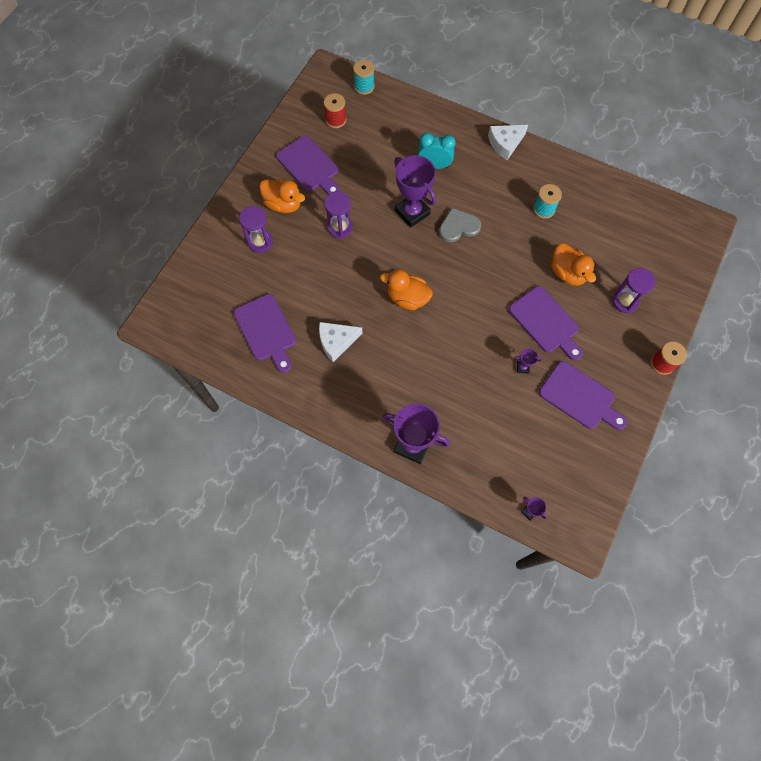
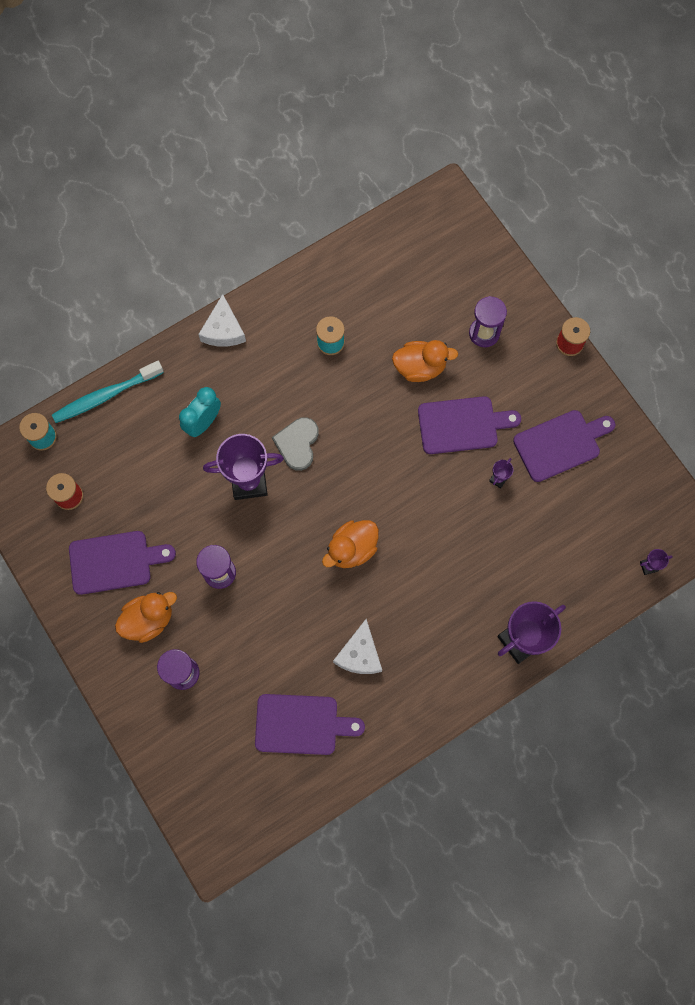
camera: 60 degrees left, 5 degrees up
none -> turquoise toothbrush [52,361,164,423]

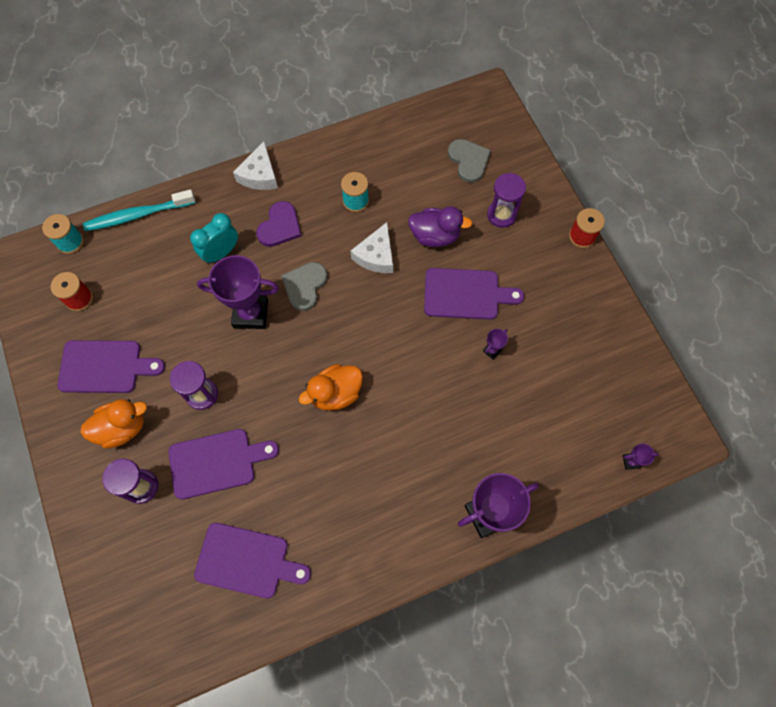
camera: 10 degrees right, 5 degrees down
white cheese [333,619,382,674] -> white cheese moved to [350,222,393,273]
orange duck [392,340,458,382] -> purple duck [408,206,473,247]
purple cutting board [513,410,615,482] -> purple cutting board moved to [168,429,279,500]
none -> purple heart [256,201,302,247]
none -> grey heart [448,139,491,183]

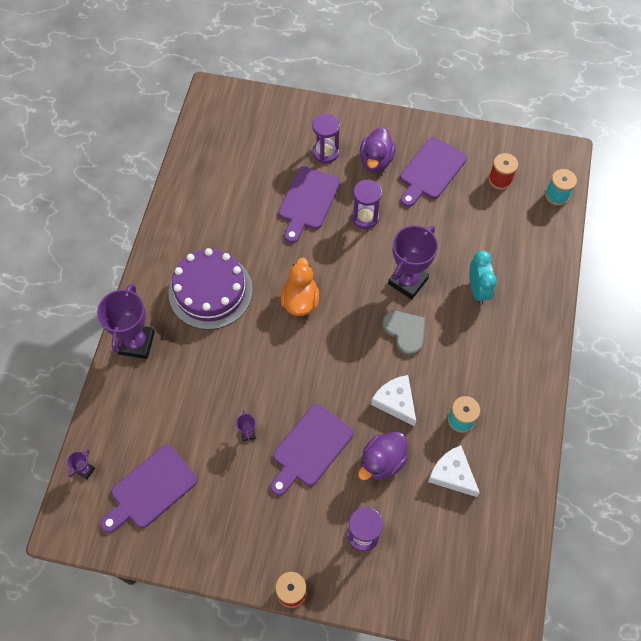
camera: 125 degrees right, 5 degrees down
orange duck [80,399,147,449] -> purple duck [360,127,396,172]
turquoise toothbrush [83,189,196,231] -> none
purple cutting board [194,523,311,598] -> purple cutting board moved to [100,445,198,533]
white cheese [233,141,278,190] -> white cheese moved to [428,445,480,497]
purple heart [256,201,302,247] -> none
grey heart [448,139,491,183] -> none
none -> purple cake [168,248,253,330]

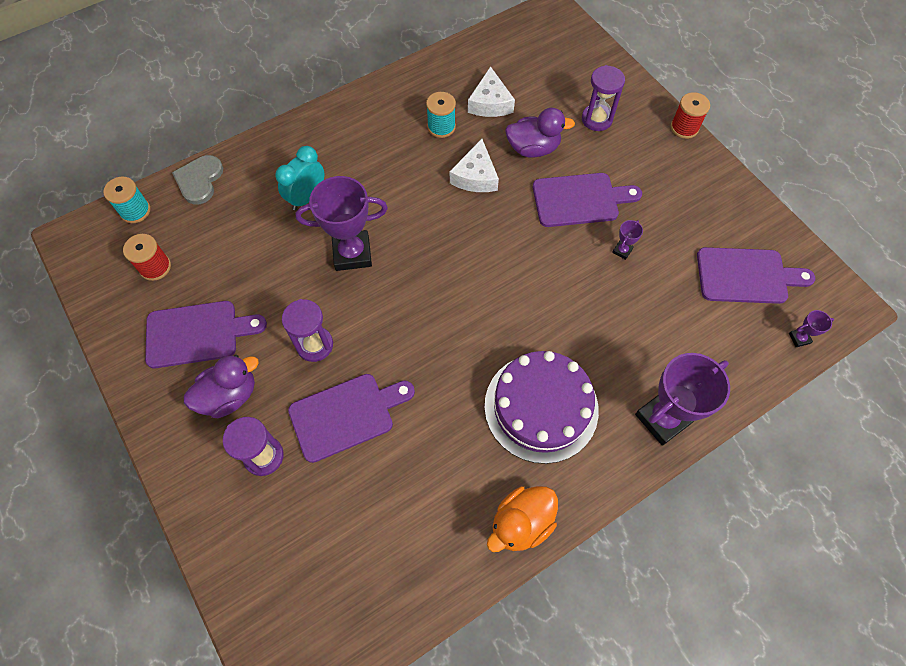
camera: 135 degrees left, 0 degrees up
orange duck [281,258,319,316] -> orange duck moved to [487,486,558,552]
grey heart [383,311,425,355] -> grey heart moved to [172,155,223,204]

